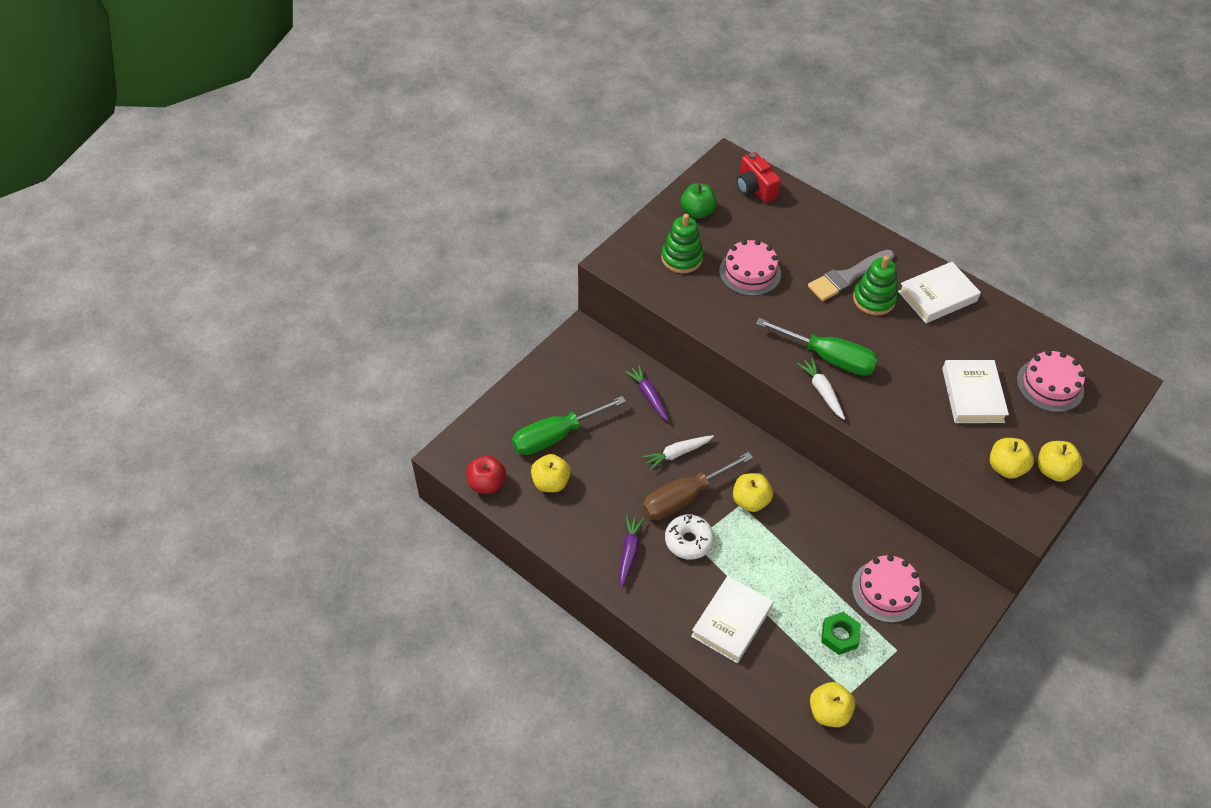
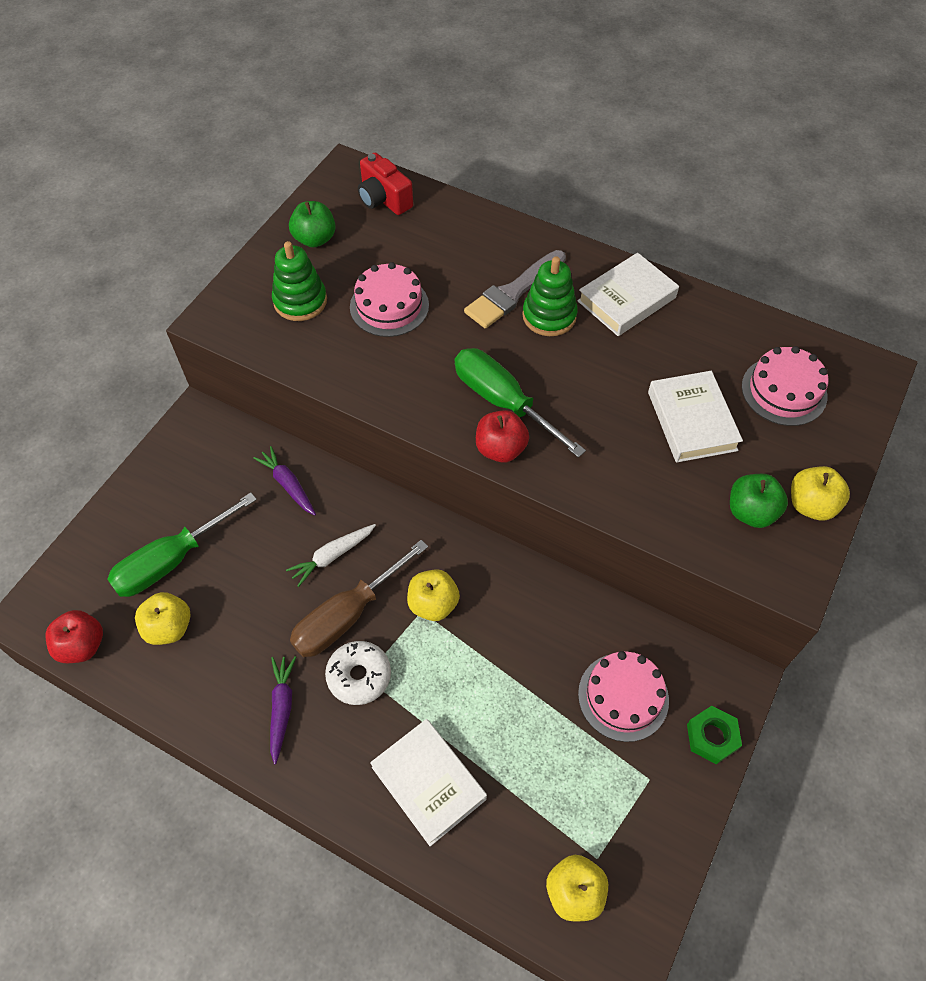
camera: 10 degrees left, 5 degrees up
white book [691,576,773,663] -> white book turned 60 degrees counterclockwise [370,719,487,846]
green screwdriver [756,318,878,376] -> green screwdriver turned 150 degrees counterclockwise [455,348,586,458]
white carrot [797,358,845,420] -> red apple [476,410,529,463]
green nut [821,612,861,655] -> green nut moved to [687,706,742,764]
yellow apple [990,438,1034,479] -> green apple [730,474,788,528]

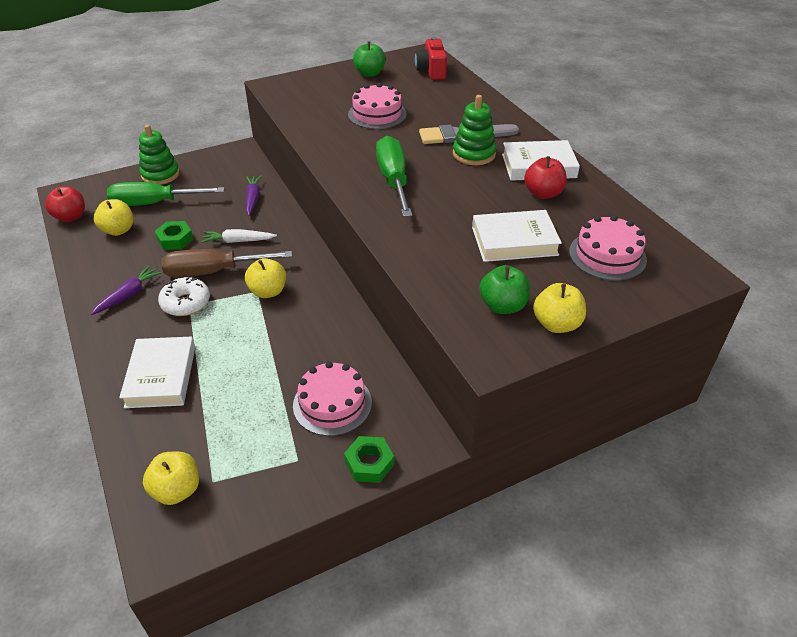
camera: 35 degrees right, 15 degrees down
green stacking toy [272,241,327,321] -> green stacking toy moved to [139,125,180,185]
red apple [476,410,529,463] -> red apple moved to [524,156,567,199]
white book [648,371,743,463] -> white book turned 60 degrees clockwise [472,210,562,262]
none -> green nut [154,221,193,250]

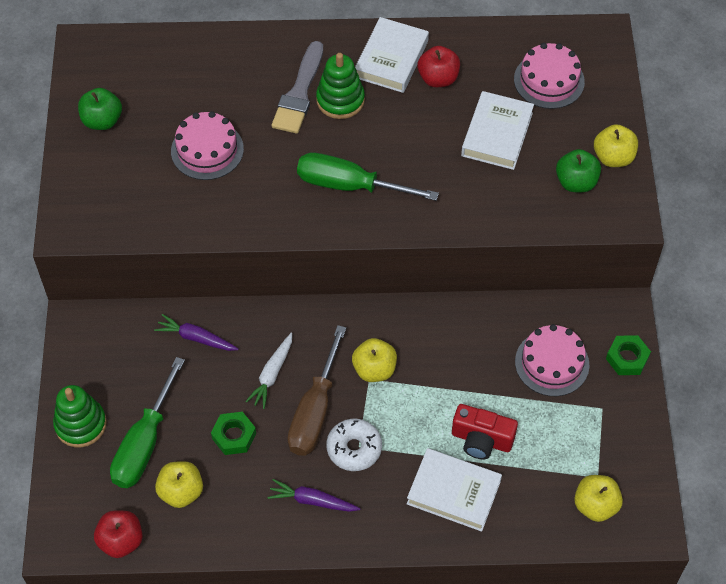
camera: 65 degrees left, 15 degrees up
purple carrot [91,266,161,315] -> purple carrot turned 45 degrees counterclockwise [267,479,361,512]
red camera [415,37,447,80] -> red camera moved to [452,404,518,459]

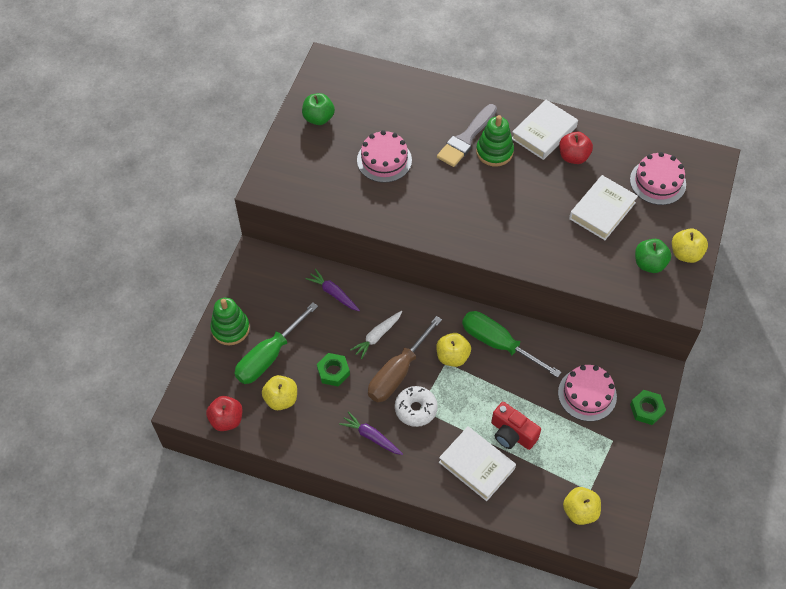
camera: 20 degrees right, 0 degrees up
green screwdriver [297,153,439,201] -> green screwdriver moved to [462,311,561,378]

